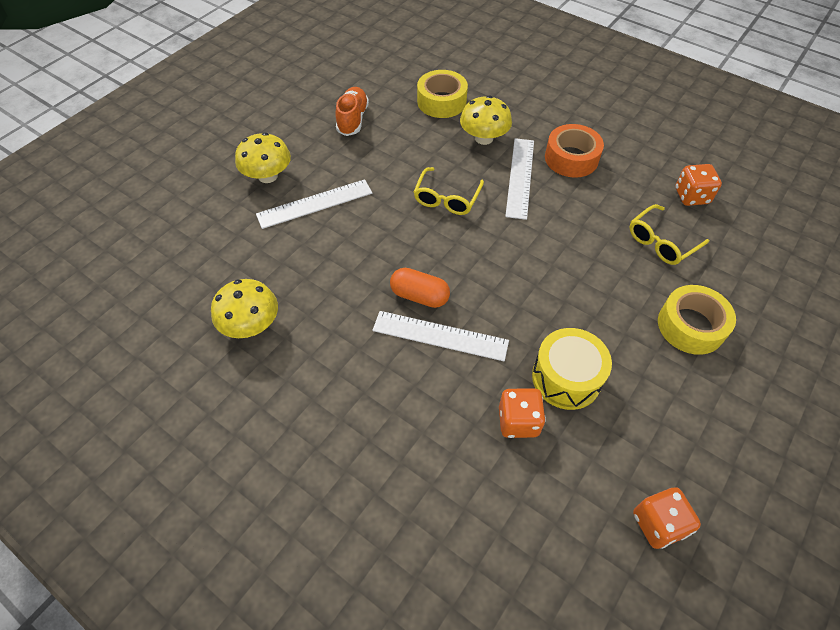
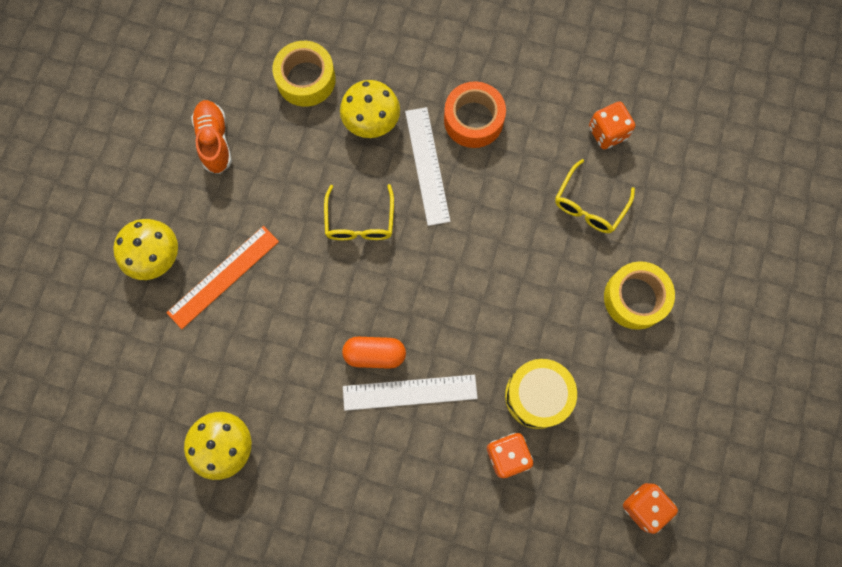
camera: 20 degrees left, 20 degrees up
white ruler [256,179,372,229] -> orange ruler [166,226,279,329]

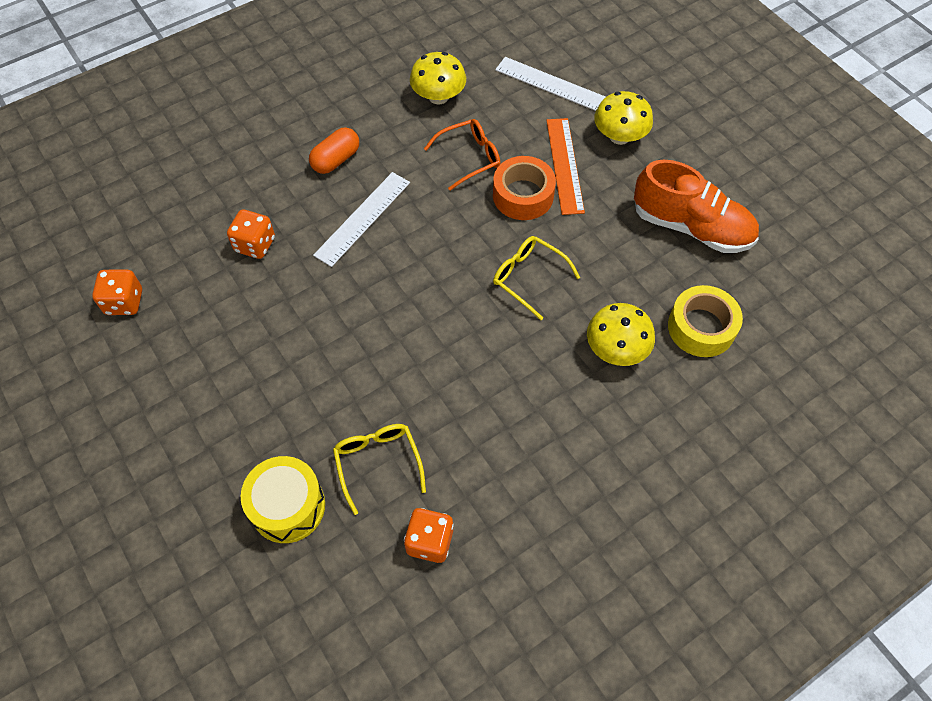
camera: 130 degrees right, 15 degrees down
orange shoe [191,100,232,174] -> orange shoe [634,160,759,253], size x1.57
orange capsule [342,337,406,369] -> orange capsule moved to [309,127,359,174]
white ruler [405,107,450,226] -> white ruler moved to [495,57,605,111]
orange tape [444,81,506,148] -> orange tape moved to [493,156,556,220]
yellow drum [505,359,577,429] -> yellow drum moved to [241,456,325,543]
yellow tape [604,261,675,330] -> none
none -> orange glasses [424,119,500,190]

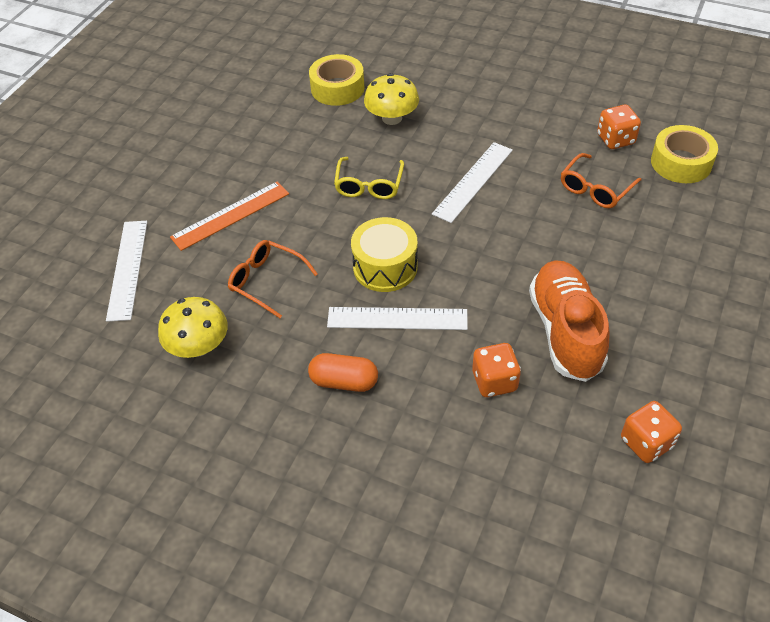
camera: 120 degrees left, 10 degrees down
yellow drum [241,456,325,543] -> yellow drum moved to [351,217,418,292]
yellow glasses [333,424,426,515] -> orange glasses [561,153,641,208]
orange tape [493,156,556,220] -> none
yellow mushroom [594,91,653,145] -> none
orange shoe [634,160,759,253] -> orange shoe moved to [529,261,610,382]
none -> white ruler [432,142,513,223]
none -> yellow tape [651,125,718,183]

